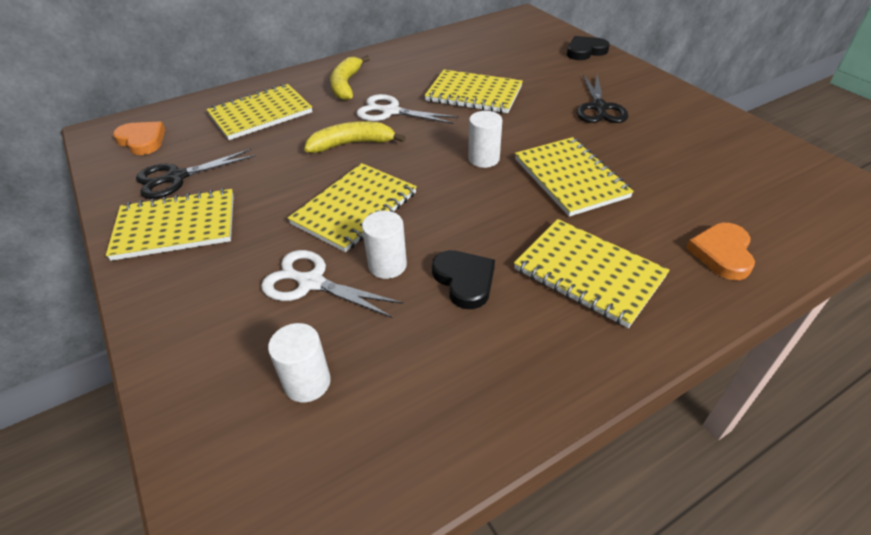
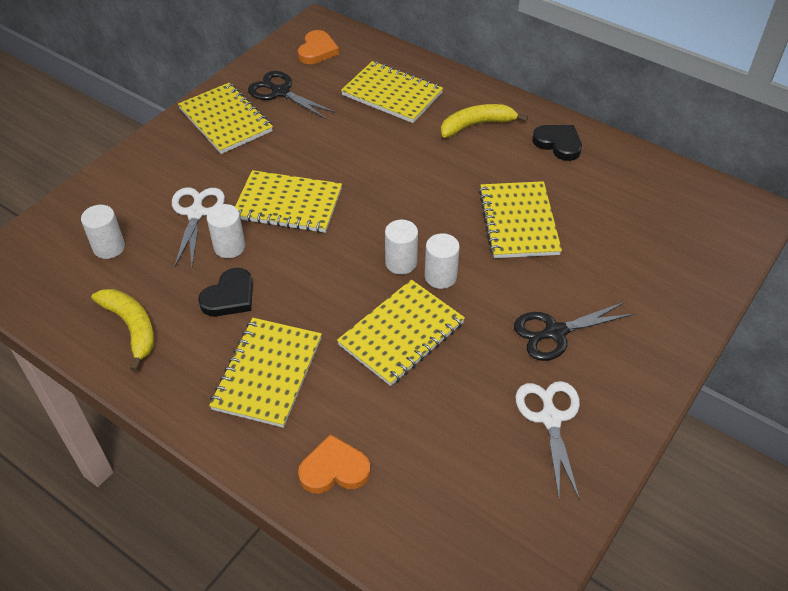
camera: 65 degrees right, 5 degrees up
yellow banana [304,121,406,153] -> yellow banana moved to [91,289,154,372]
white scissors [357,94,458,124] -> white scissors moved to [515,381,580,501]
black heart [567,36,610,60] -> black heart moved to [532,125,582,161]
none -> white cylinder [425,233,460,289]

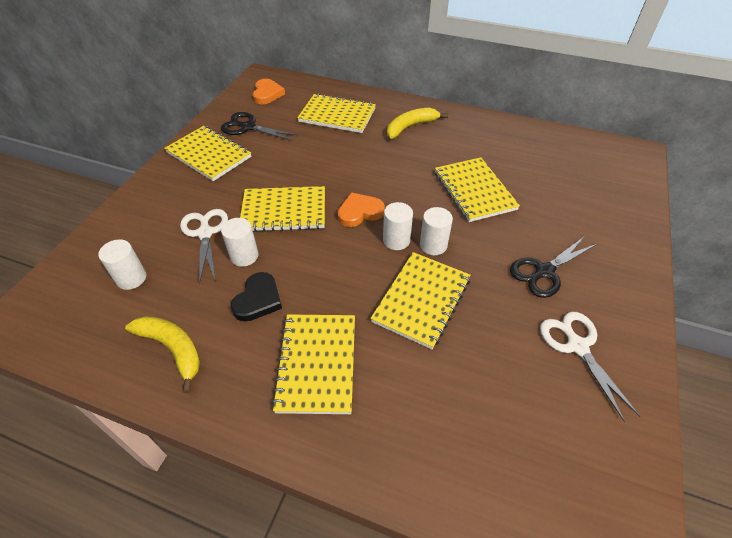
camera: 15 degrees left, 0 degrees up
orange heart [298,434,371,494] -> orange heart moved to [338,192,385,227]
black heart [532,125,582,161] -> none

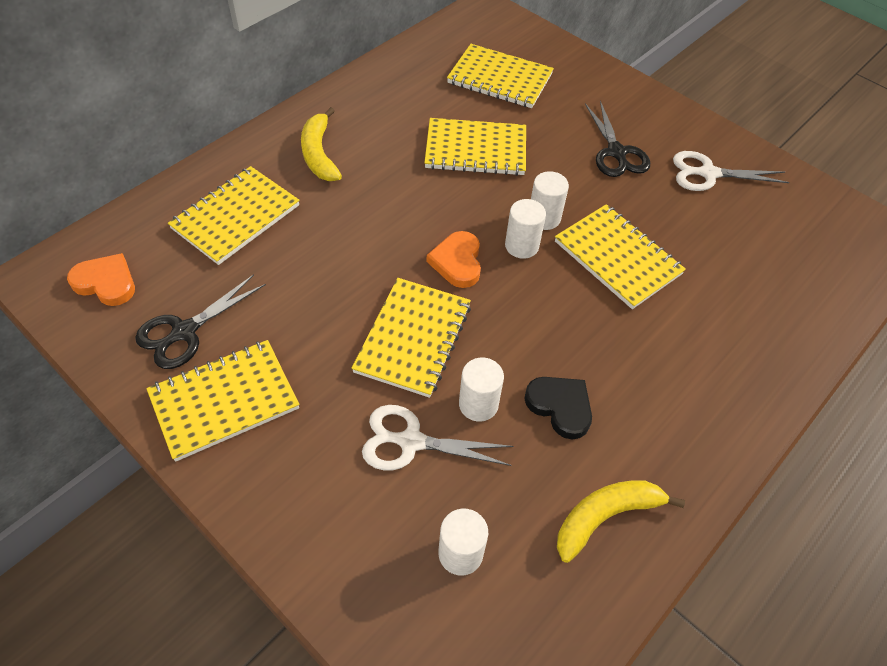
camera: 70 degrees left, 5 degrees up
yellow notebook [271,314,355,414] -> yellow notebook moved to [447,44,554,108]

